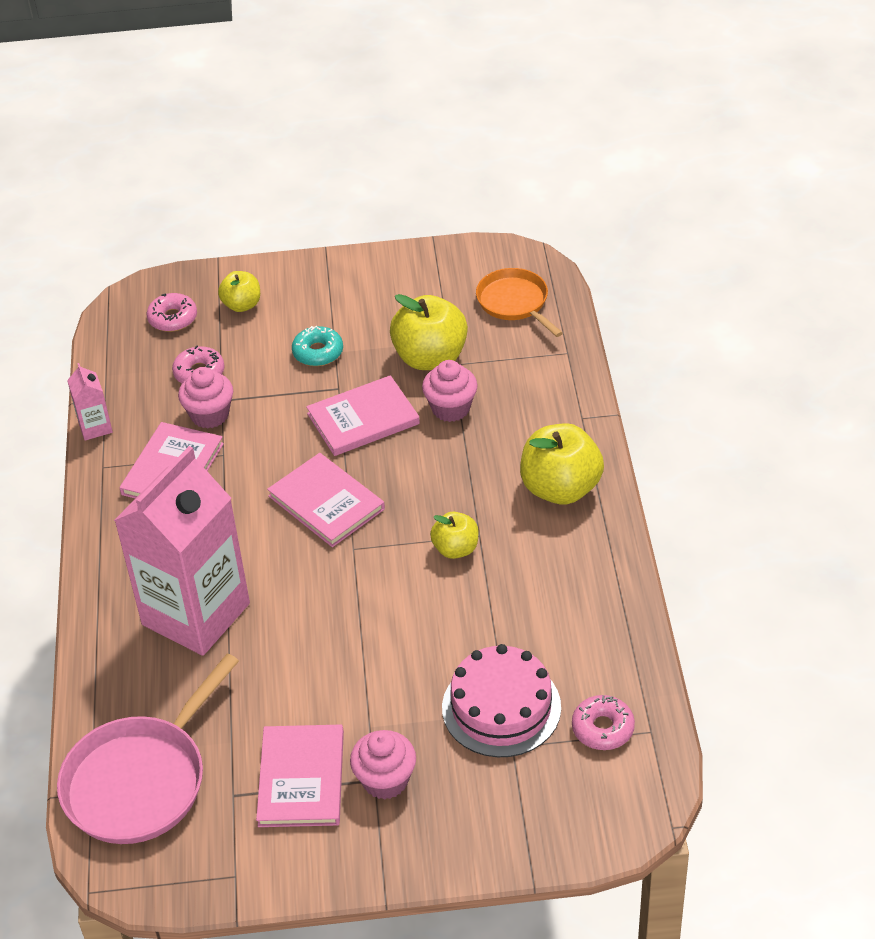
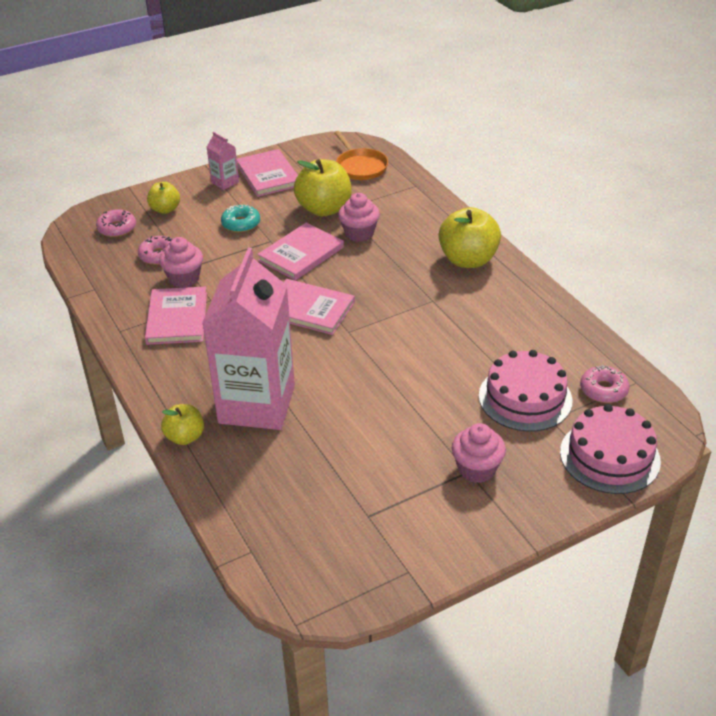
camera: 25 degrees left, 5 degrees down
pink pan [57,653,239,844] -> none
pink carton [67,363,113,441] -> pink carton moved to [207,132,239,190]
pink book [256,725,344,827] -> pink book moved to [237,149,298,197]
yellow apple [430,512,479,559] -> yellow apple moved to [161,404,204,445]
orange pan [476,268,563,337] -> orange pan turned 150 degrees counterclockwise [334,131,388,180]
none -> pink cake [560,404,661,494]

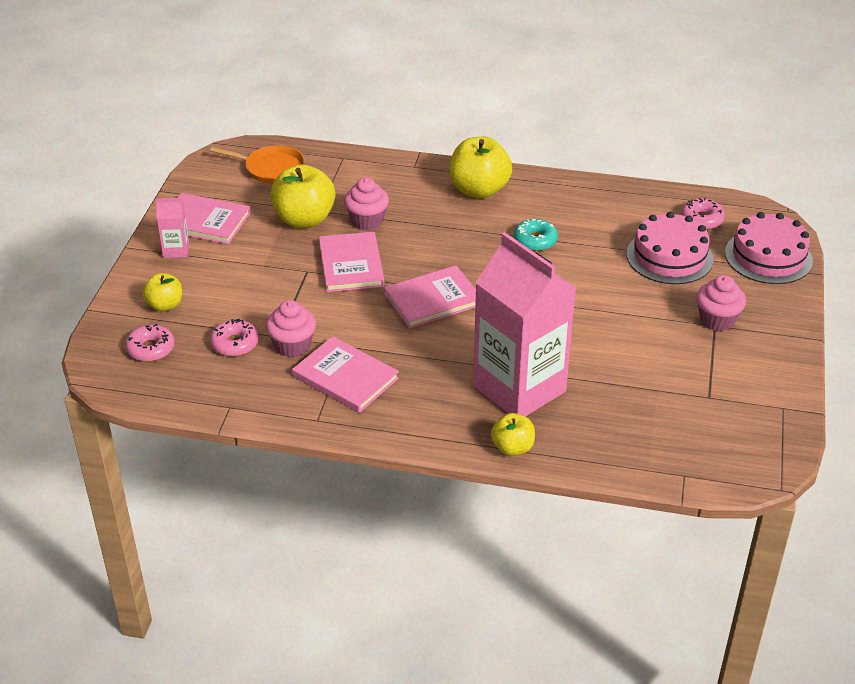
camera: 50 degrees left, 0 degrees up
turquoise donut [221,205,260,233] -> turquoise donut moved to [514,219,558,251]

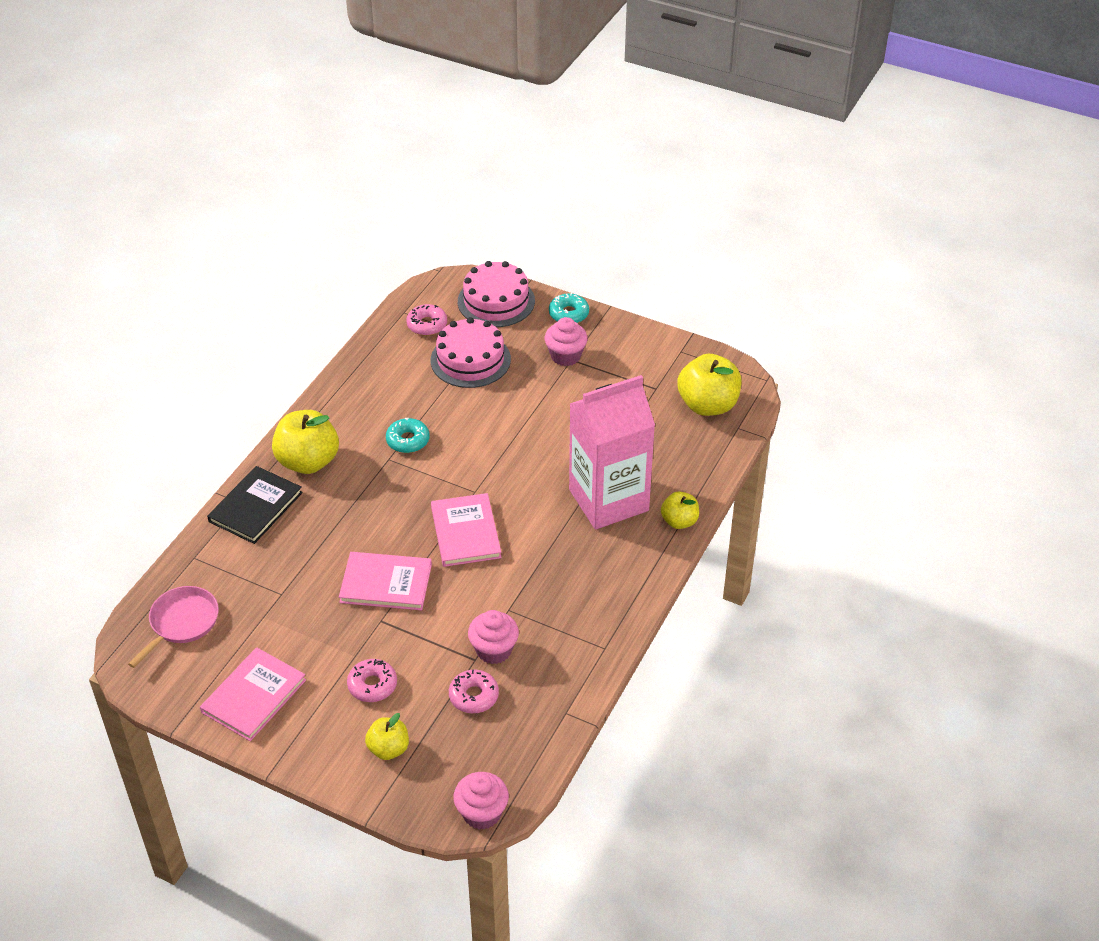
camera: 75 degrees left, 5 degrees up
pink donut [125,324,175,362] -> pink donut moved to [347,659,397,702]
pink carton [156,198,189,258] -> none
orange pan [210,145,305,184] -> pink pan [128,586,219,668]
yellow apple [270,164,336,228] -> yellow apple moved to [677,354,742,416]
pink book [292,336,399,413] -> none
pink cupcake [344,177,389,230] -> pink cupcake moved to [453,772,509,830]
none -> black book [207,466,303,544]
none -> turquoise donut [549,293,589,323]

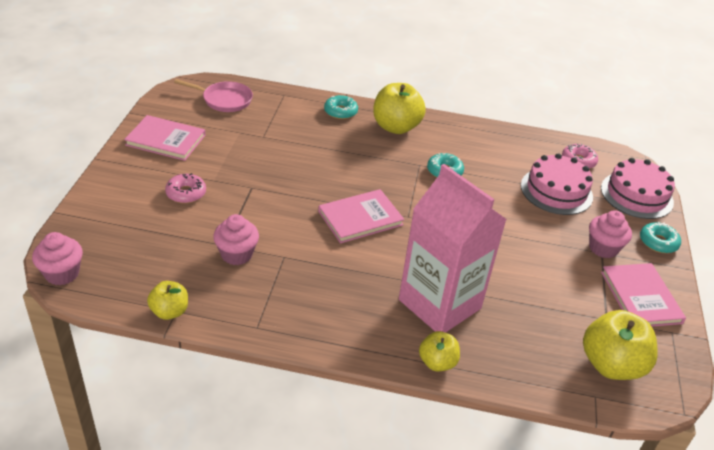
camera: 70 degrees right, 5 degrees down
black book [207,466,303,544] -> turquoise donut [324,95,358,119]
pink book [339,552,432,610] -> pink book moved to [601,263,686,327]
yellow apple [365,713,409,760] -> yellow apple moved to [147,281,188,320]
pink donut [449,670,499,713] -> none

